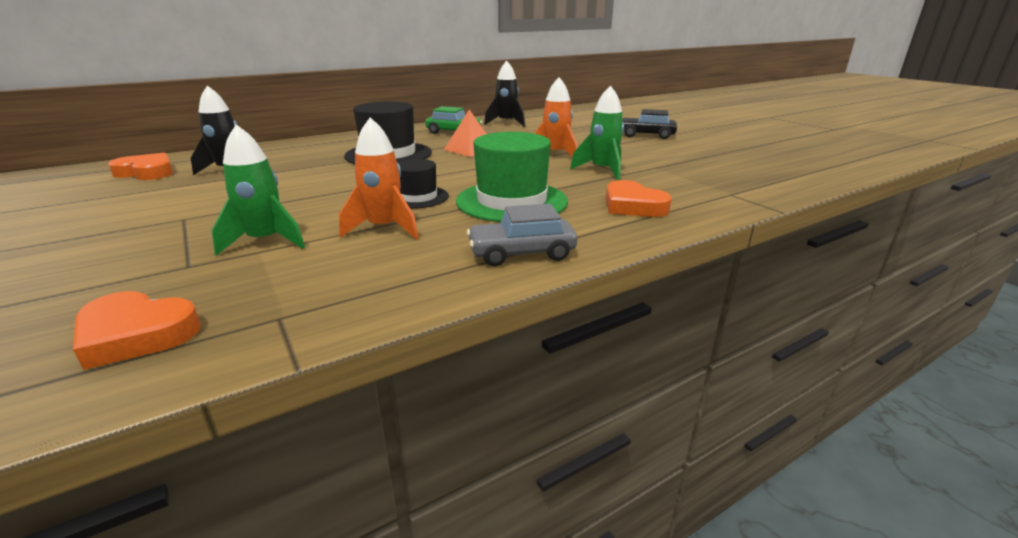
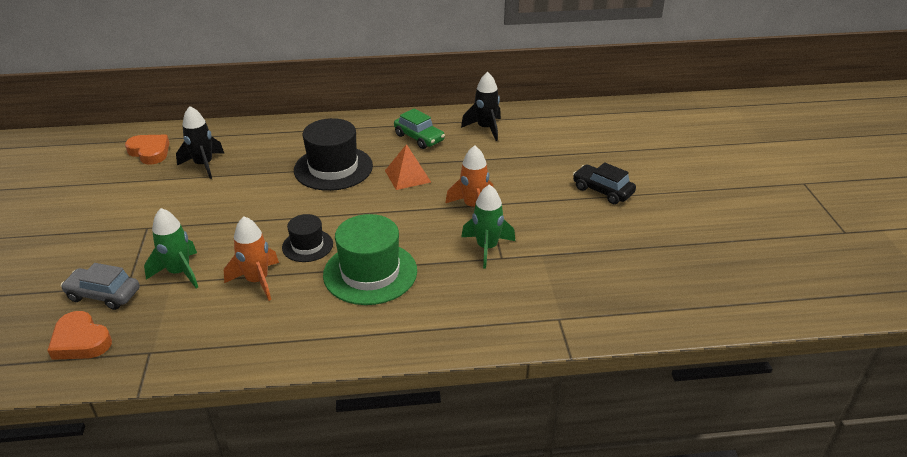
camera: 25 degrees right, 10 degrees up
grey car [467,204,577,266] -> grey car moved to [60,263,140,310]
orange heart [606,180,672,217] -> none

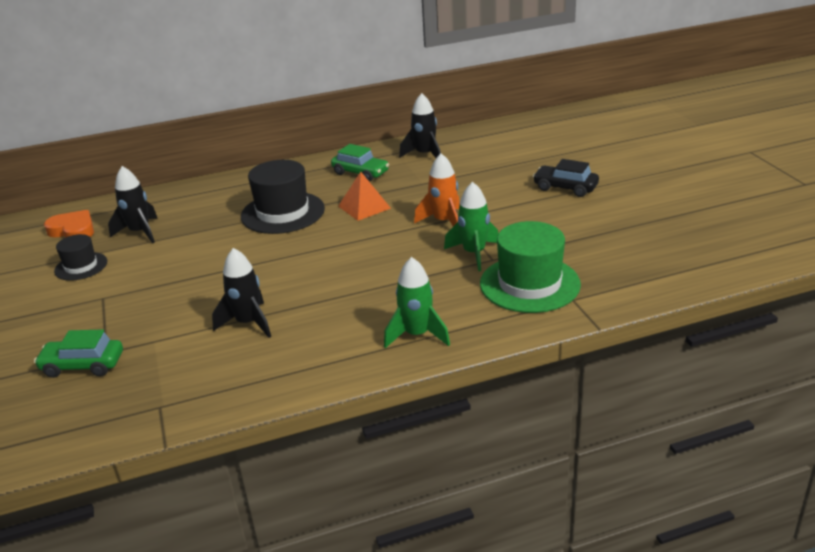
camera: 10 degrees left, 5 degrees down
orange heart [47,311,112,360] -> none
grey car [60,263,140,310] -> green car [34,329,123,378]
green rocket [144,208,198,288] -> green rocket moved to [384,257,450,348]
orange rocket [224,216,279,301] -> black rocket [212,248,271,338]
black hat [282,214,333,262] -> black hat moved to [54,234,107,281]
green hat [323,214,417,305] -> green hat moved to [480,221,581,313]

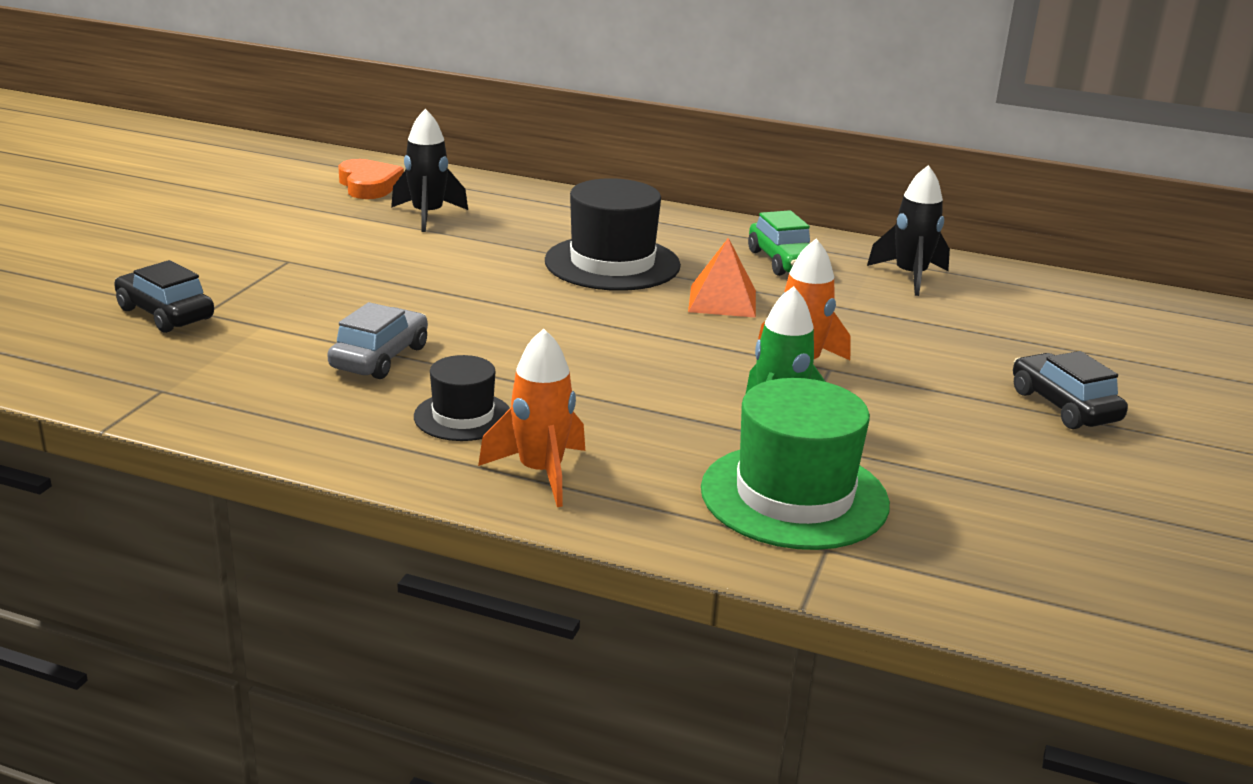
camera: 35 degrees right, 5 degrees down
green car [34,329,123,378] -> black car [114,260,214,333]
black hat [54,234,107,281] -> black hat moved to [414,355,510,441]
black rocket [212,248,271,338] -> grey car [327,302,428,379]
green rocket [384,257,450,348] -> orange rocket [478,329,585,507]

